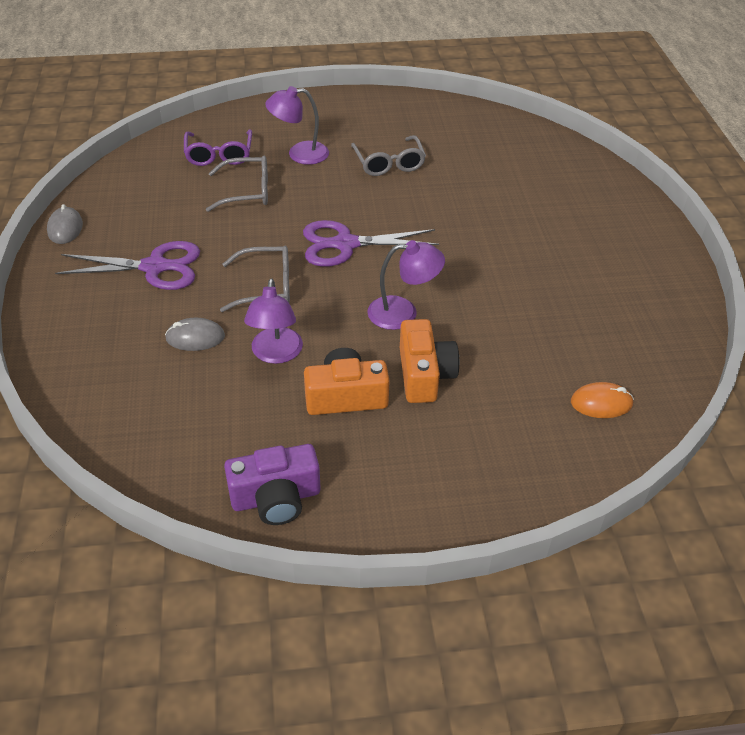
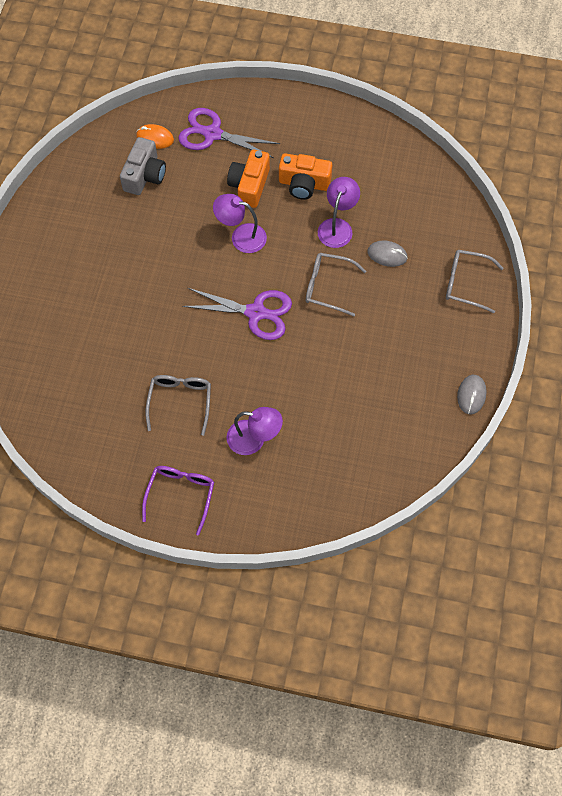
camera: 160 degrees left, 20 degrees up
purple scissors [55,241,200,290] -> purple scissors moved to [178,108,280,158]
purple glasses [184,130,252,166] -> purple glasses moved to [142,466,214,535]
grey glasses [206,156,268,212] -> grey glasses moved to [446,250,504,313]
purple camera [224,444,320,525] -> none
none -> grey camera [120,137,166,195]

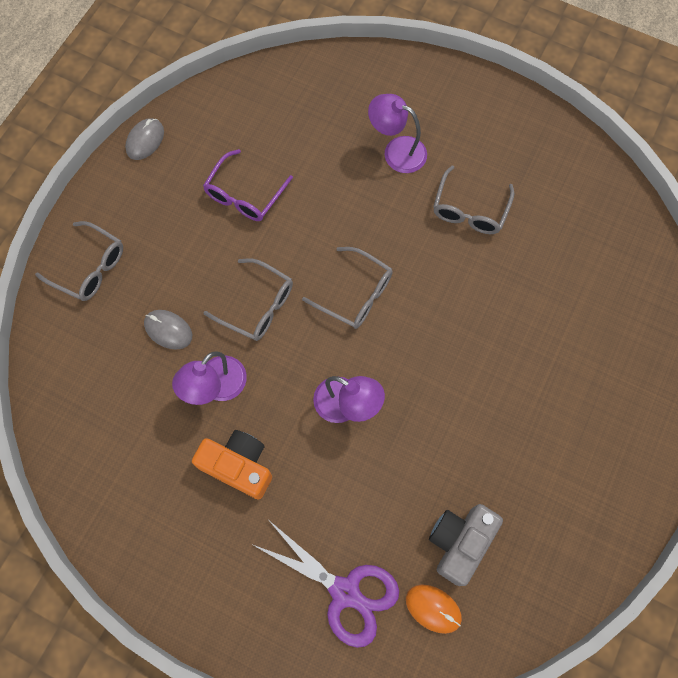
camera: 165 degrees left, 5 degrees up
purple glasses [142,466,214,535] -> purple glasses moved to [203,149,293,221]
purple scissors [182,288,292,340] -> grey glasses [302,247,393,329]
orange camera [227,150,270,208] -> none

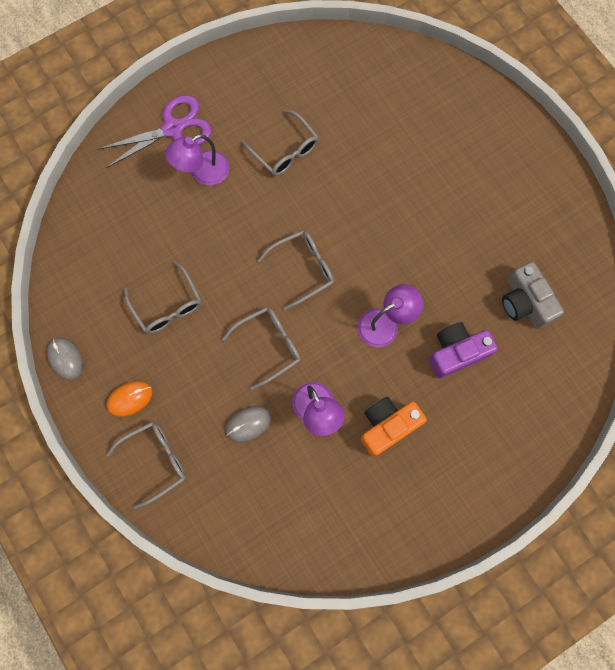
camera: 60 degrees left, 5 degrees up
purple glasses [203,149,293,221] -> grey glasses [124,261,201,334]
purple scissors [253,522,399,648] -> purple scissors moved to [98,95,211,168]
orange mouse [406,585,462,634] -> orange mouse moved to [107,381,152,417]
none -> purple camera [429,322,498,379]

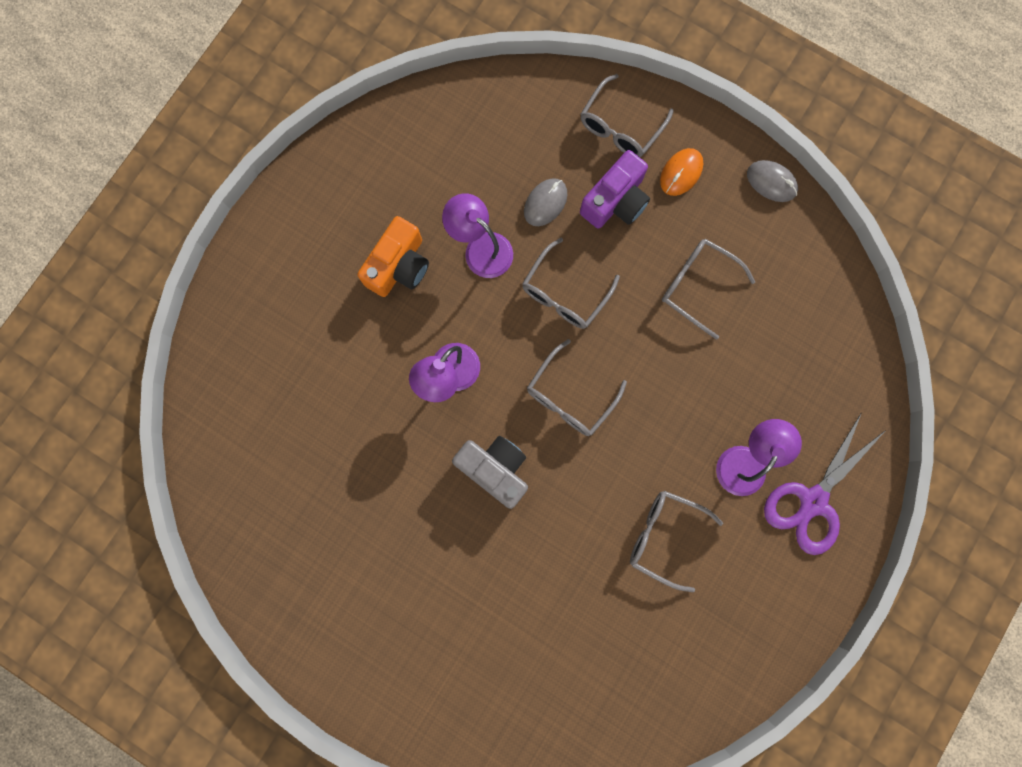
camera: 155 degrees right, 5 degrees up
purple camera [429,322,498,379] -> purple camera moved to [580,150,650,228]
grey camera [502,262,564,329] -> grey camera moved to [452,436,528,509]

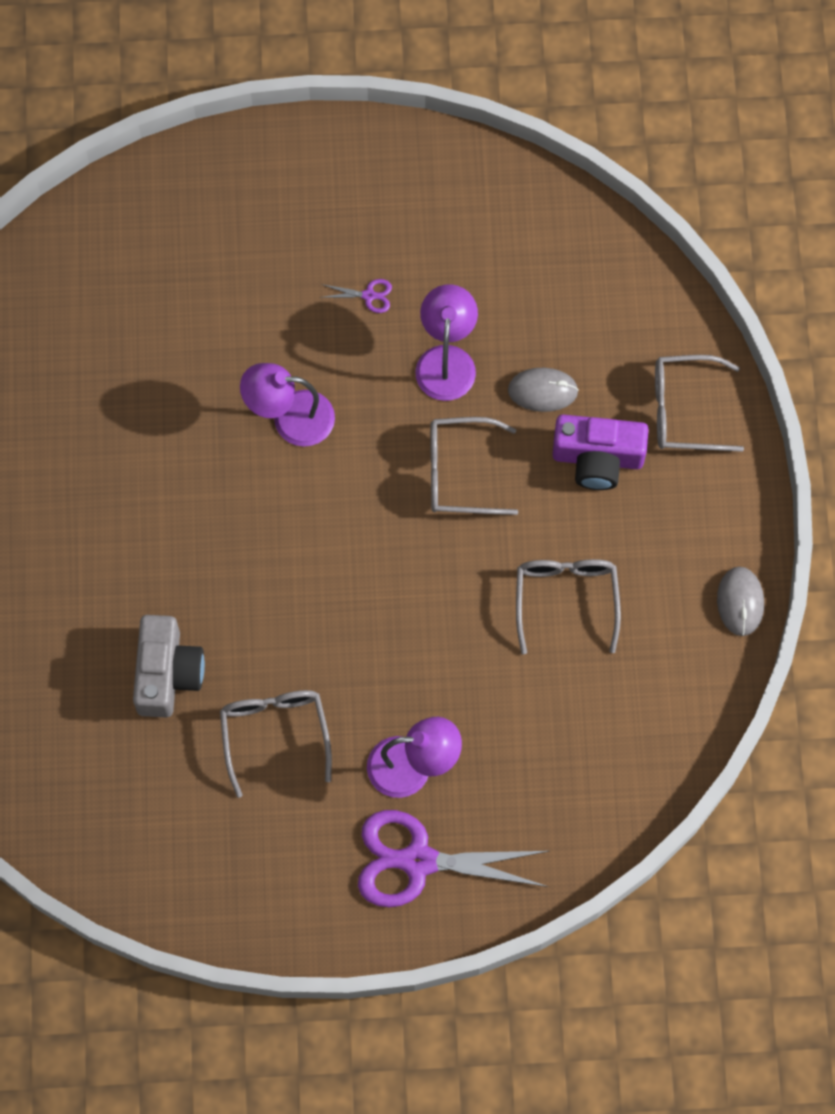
camera: 55 degrees right, 10 degrees down
orange camera [357,216,429,297] -> purple scissors [320,279,392,313]
grey camera [452,436,528,509] -> grey camera moved to [133,615,205,717]
grey glasses [527,339,627,436] -> none
orange mouse [660,148,703,196] -> none

